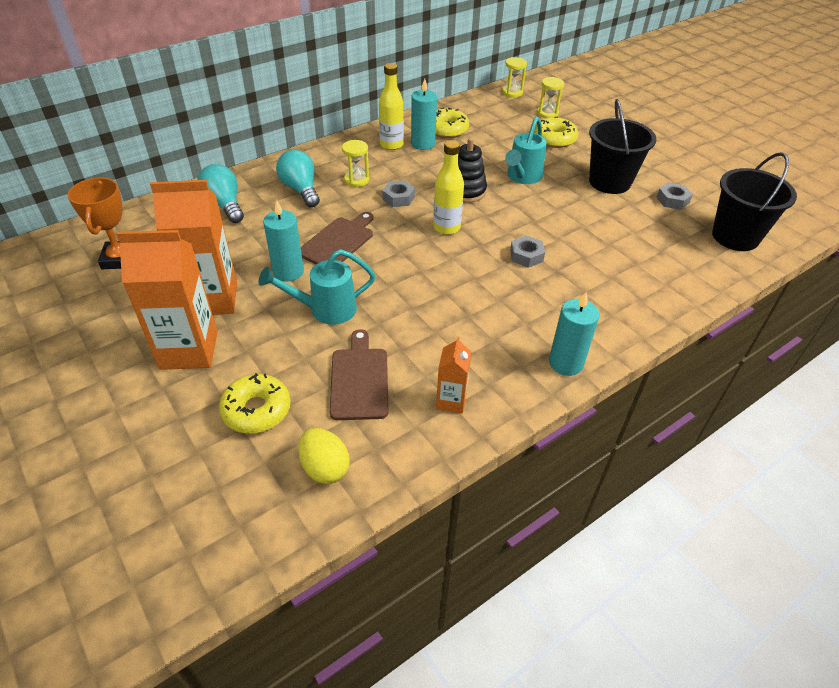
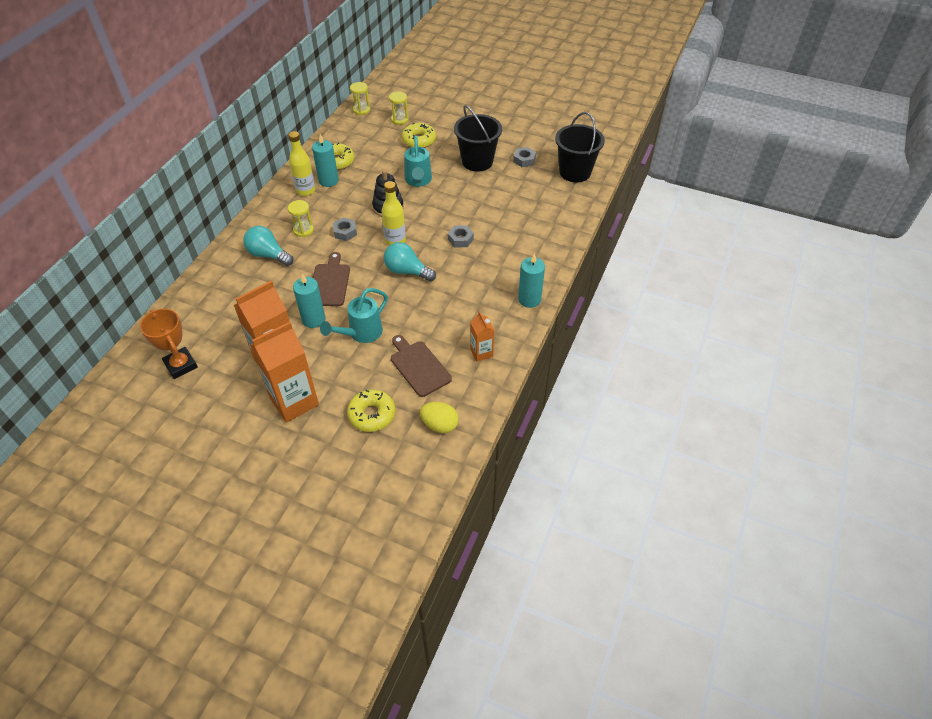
camera: 30 degrees left, 5 degrees up
turquoise light bulb [197,164,244,223] -> turquoise light bulb moved to [384,242,436,282]

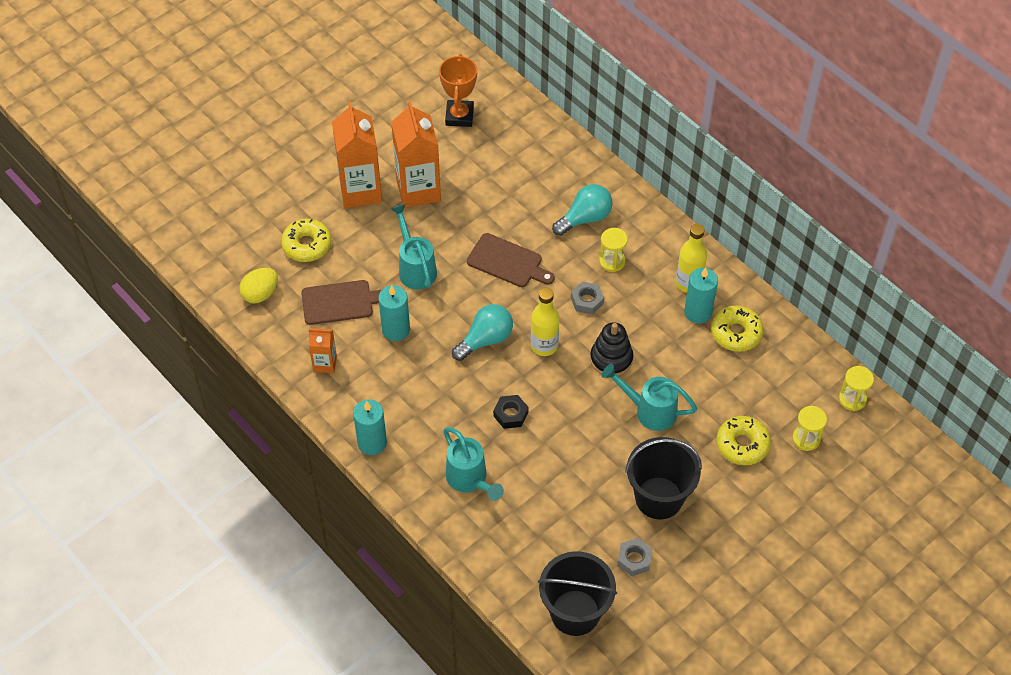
camera: 115 degrees right, 5 degrees up
orange trophy [140,309,198,379] -> orange trophy turned 75 degrees counterclockwise [439,54,477,127]
turquoise candle [293,273,326,328] -> turquoise candle moved to [378,285,410,341]
grey nut [448,225,474,247] -> black nut [493,395,528,429]
none -> turquoise watering can [443,427,504,501]

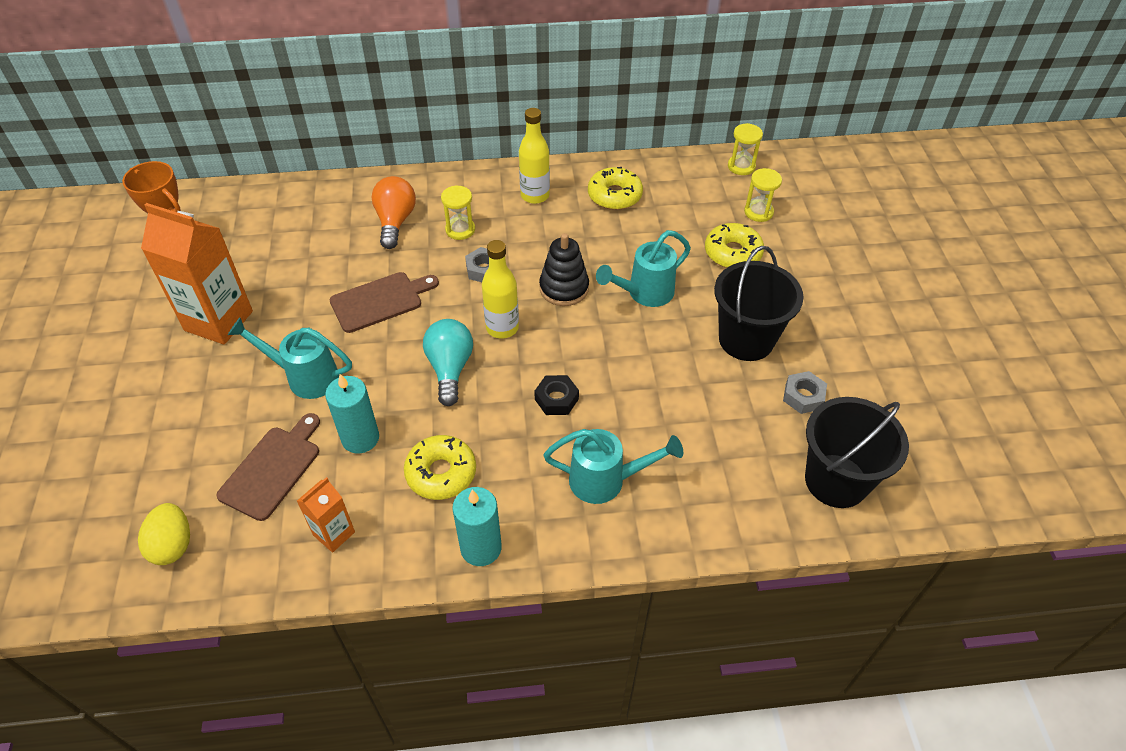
camera: 55 degrees left, 5 degrees down
yellow donut [281,219,331,262] -> yellow donut moved to [404,435,476,500]
orange carton [332,102,382,208] -> none
turquoise light bulb [552,184,612,236] -> orange light bulb [372,176,416,249]
turquoise candle [684,268,718,324] -> none

